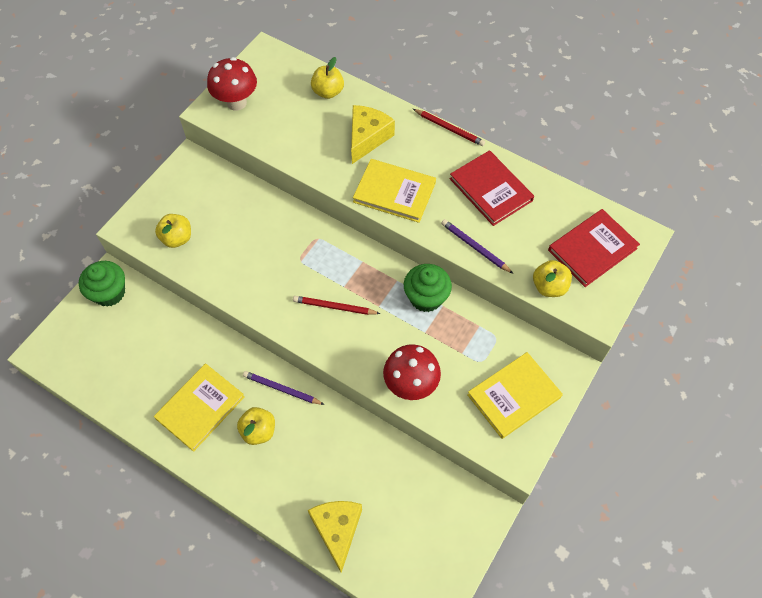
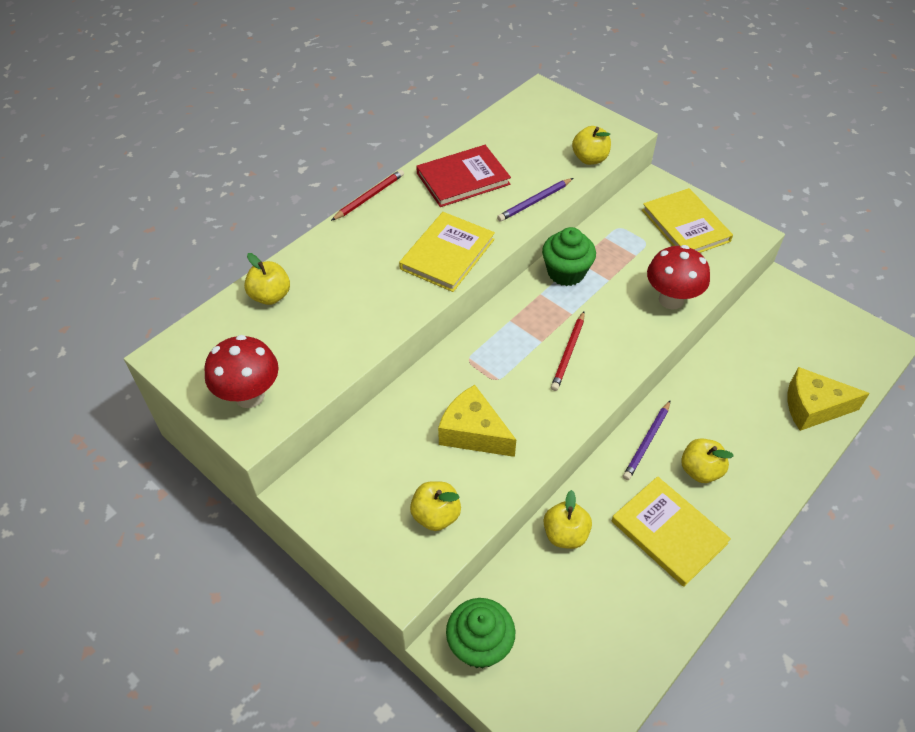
camera: 80 degrees left, 10 degrees down
yellow cheese [351,105,395,164] -> yellow cheese moved to [438,385,516,457]
red book [548,209,640,287] -> none
none -> yellow apple [544,490,592,549]

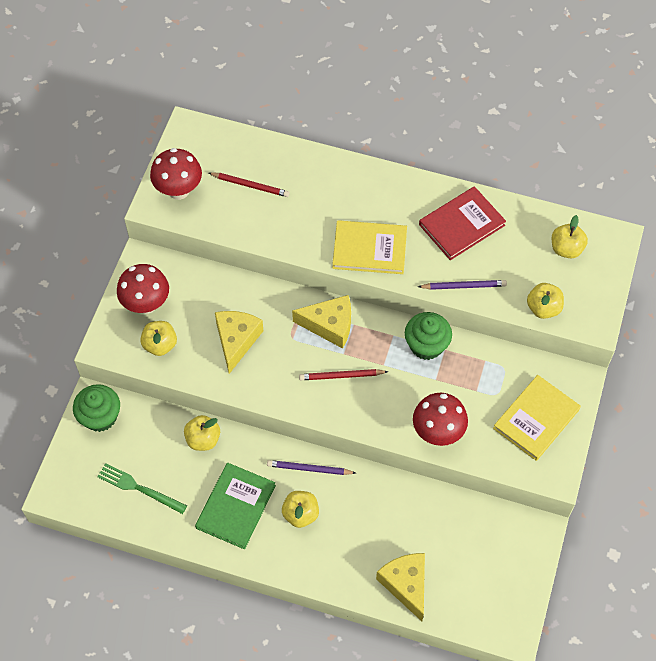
camera: 65 degrees right, 10 degrees up
yellow apple [244,253,290,305] -> yellow apple moved to [552,215,588,258]
red pencil [331,169,404,221] -> red pencil moved to [209,172,290,197]
red book [416,145,511,207] -> red book turned 75 degrees counterclockwise [419,186,506,260]
purple pencil [497,178,573,222] -> purple pencil turned 150 degrees clockwise [418,280,507,290]
yellow book [612,476,731,587] -> green book [195,463,276,549]
none -> green fork [97,463,187,514]
none -> red mushroom [117,264,169,314]
none -> yellow cheese [292,295,351,348]

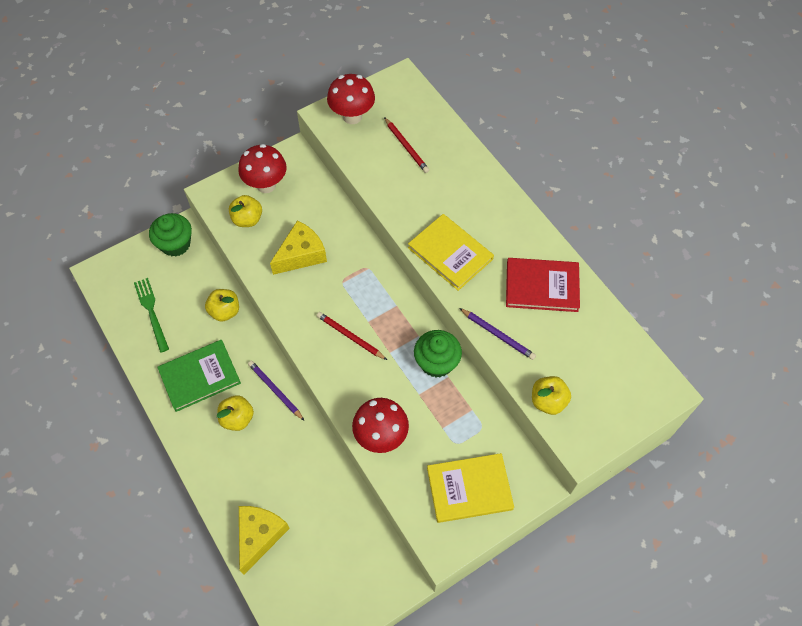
camera: 40 degrees right, 0 degrees up
yellow cheese [292,295,351,348] -> none
yellow apple [552,215,588,258] -> none

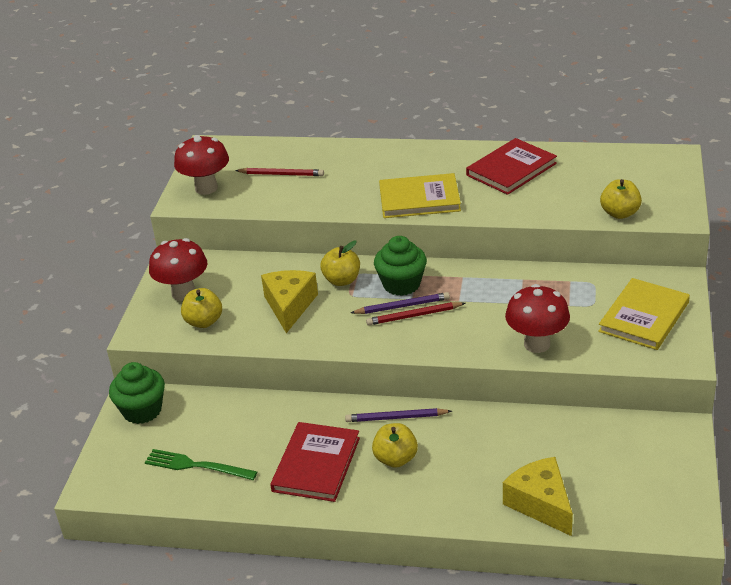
camera: 45 degrees left, 25 degrees down
green book [157,340,241,412] -> red book [270,422,360,502]
yellow apple [205,289,239,322] -> yellow apple moved to [320,241,360,286]
green cupcake [414,330,462,378] -> green cupcake moved to [374,236,427,296]
purple pencil [459,308,536,360] -> purple pencil moved to [351,292,450,314]

